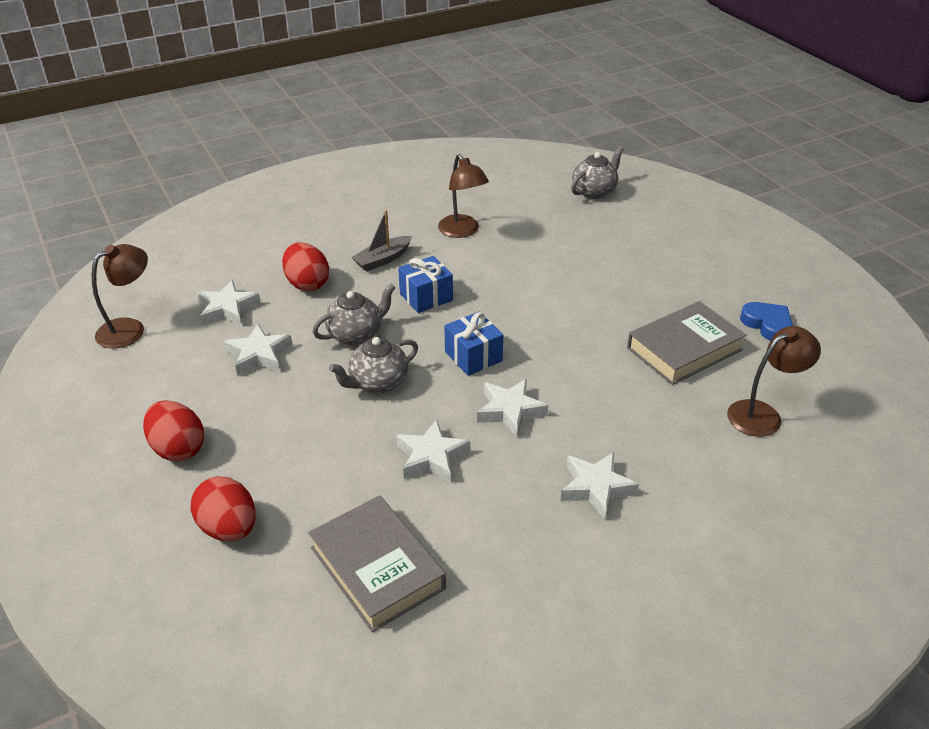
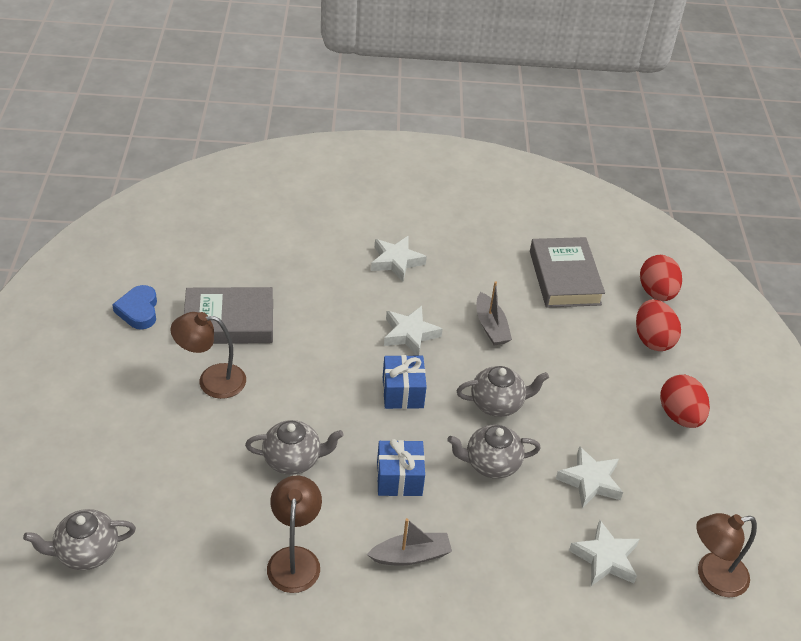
camera: 155 degrees left, 5 degrees up
red egg [282,242,329,291] -> red egg moved to [640,255,682,301]
white star [396,419,470,483] -> grey boat [476,281,512,345]
brown lamp [727,326,821,437] -> brown lamp moved to [170,312,246,399]
none -> grey teapot [245,420,344,475]

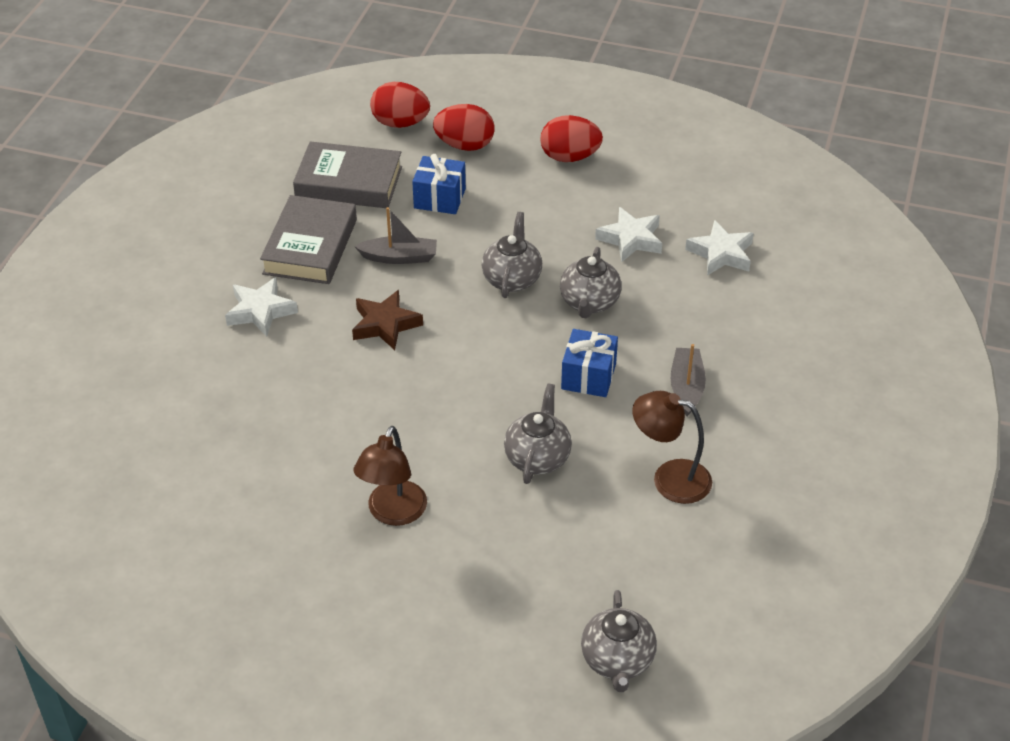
camera: 70 degrees left, 0 degrees up
blue heart [112,285,157,330] -> none
grey book [184,287,273,344] -> grey book moved to [260,195,357,284]
blue gift [383,355,427,409] -> blue gift moved to [412,154,466,214]
white star [384,306,442,356] -> brown star [352,290,423,350]
brown lamp [696,513,757,597] -> none

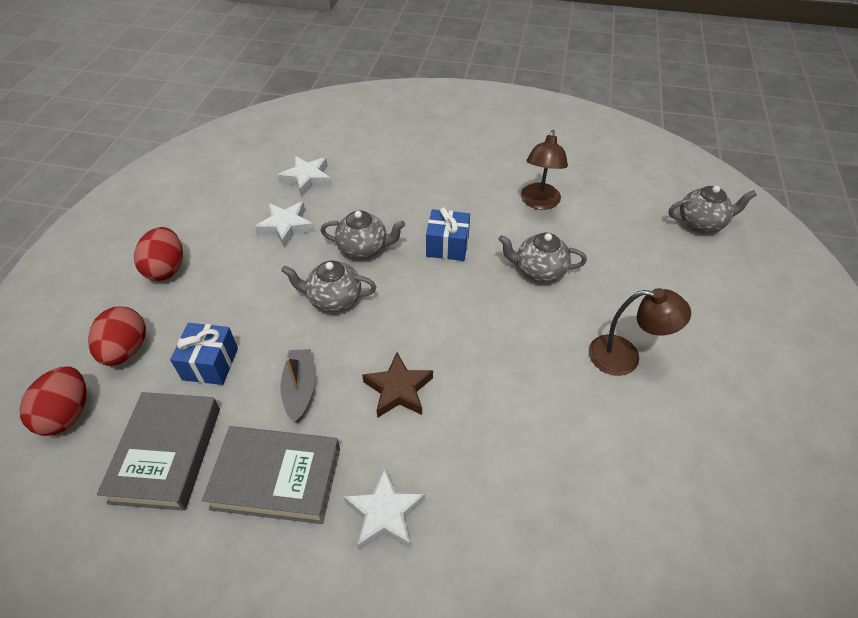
camera: 95 degrees left, 5 degrees up
grey boat [671,344,706,416] -> none

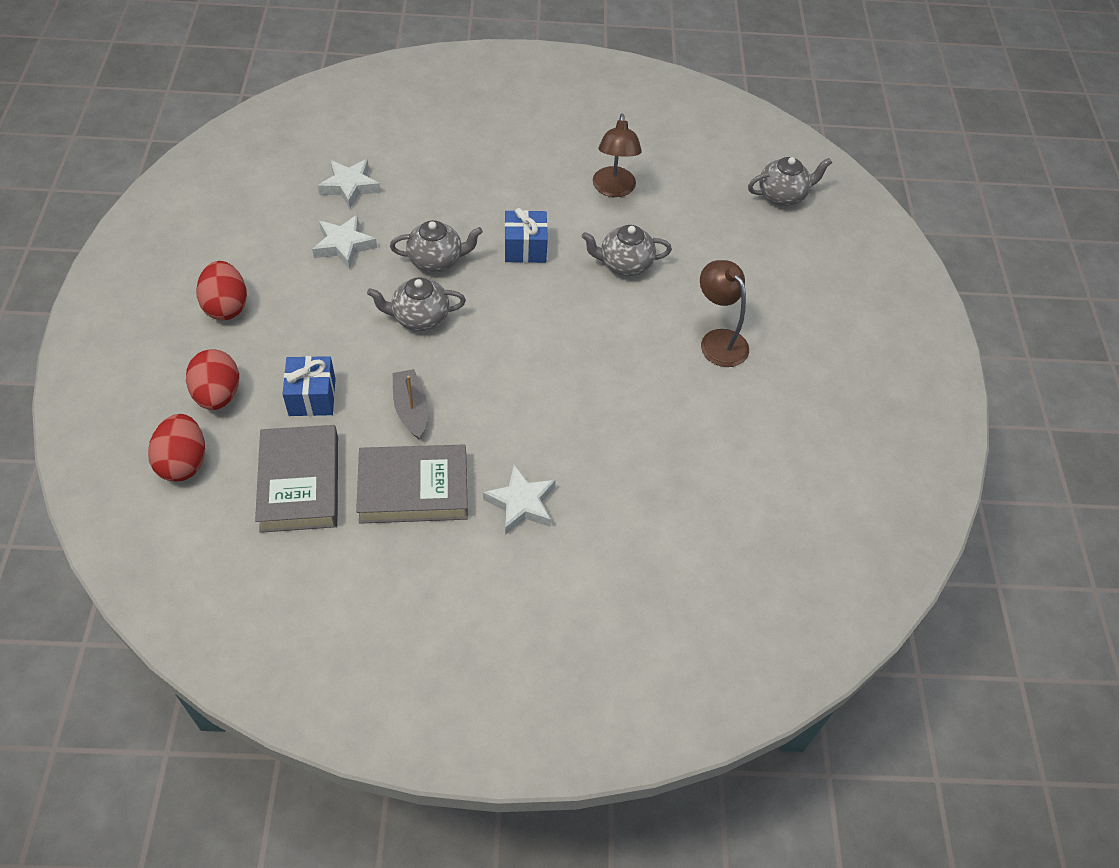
camera: 15 degrees left, 5 degrees up
brown star [362,352,433,418] -> none
brown lamp [589,288,691,376] -> brown lamp turned 120 degrees counterclockwise [700,260,749,367]

